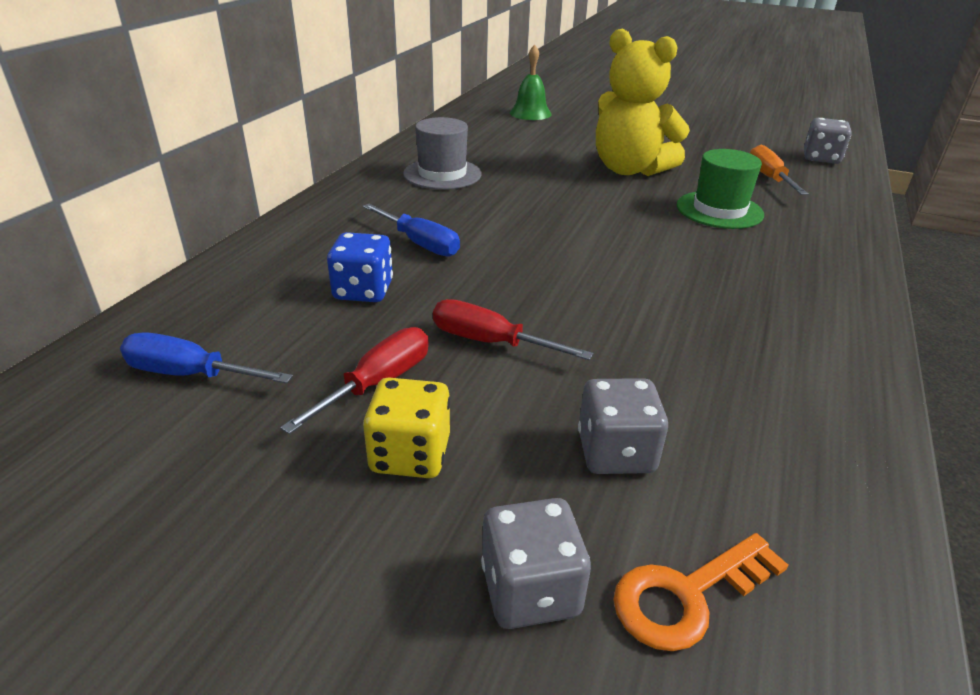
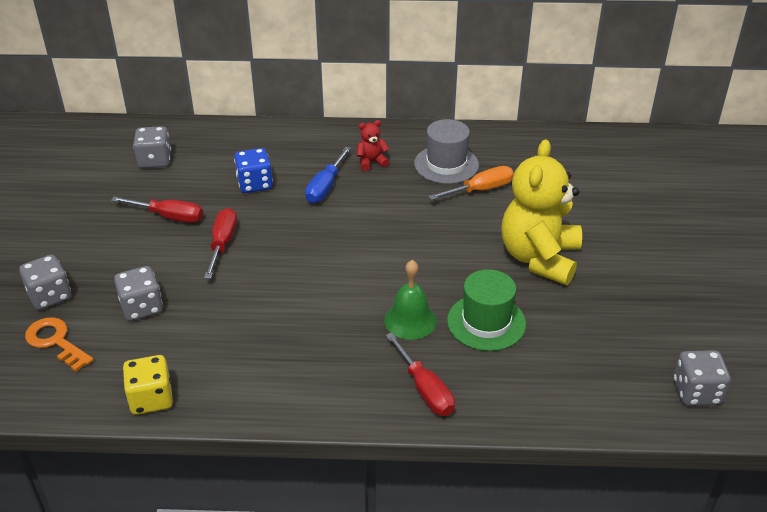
camera: 70 degrees right, 5 degrees up
blue screwdriver [120,332,293,384] -> grey dice [133,126,171,168]
yellow dice [363,378,450,478] -> yellow dice moved to [123,355,173,415]
green bell [510,45,551,120] -> green bell moved to [384,260,437,340]
orange screwdriver [750,145,808,195] -> orange screwdriver moved to [428,166,514,200]
none -> red teddy bear [356,120,389,171]
none -> red screwdriver [386,333,455,416]

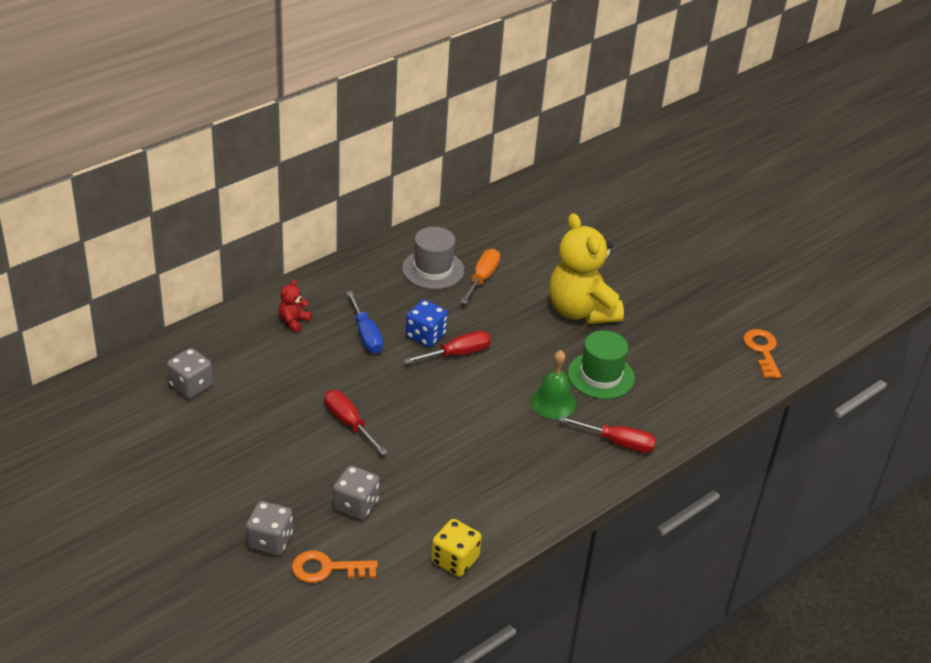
camera: 45 degrees left, 0 degrees up
red screwdriver [111,196,203,223] -> red screwdriver moved to [403,331,491,364]
blue dice [234,148,273,193] -> blue dice moved to [406,300,448,347]
red teddy bear [356,120,389,171] -> red teddy bear moved to [278,279,312,332]
grey dice [674,350,731,406] -> orange key [744,329,781,378]

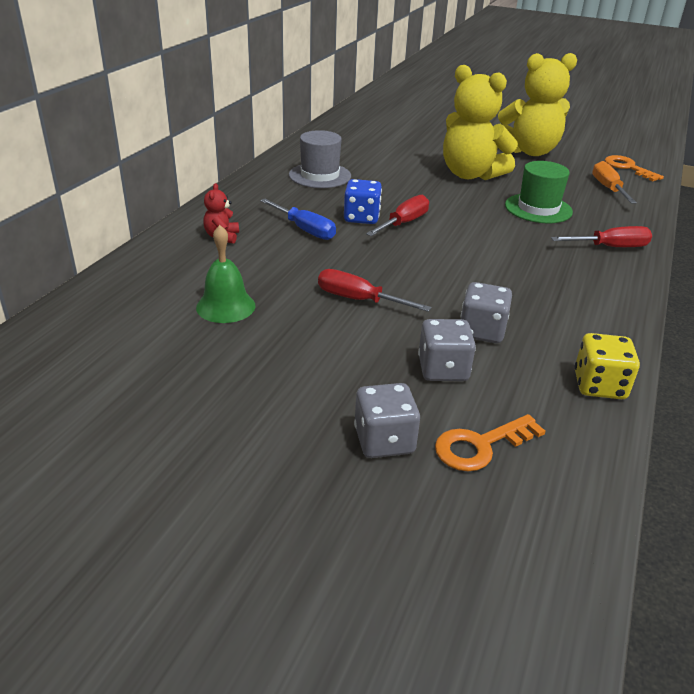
camera: 25 degrees left, 5 degrees down
grey dice [167,348,213,399] -> grey dice moved to [461,282,512,343]
orange screwdriver [461,249,500,304] -> orange screwdriver moved to [592,161,637,203]
green bell [530,350,576,419] -> green bell moved to [196,225,255,323]
none -> yellow teddy bear [498,53,577,156]

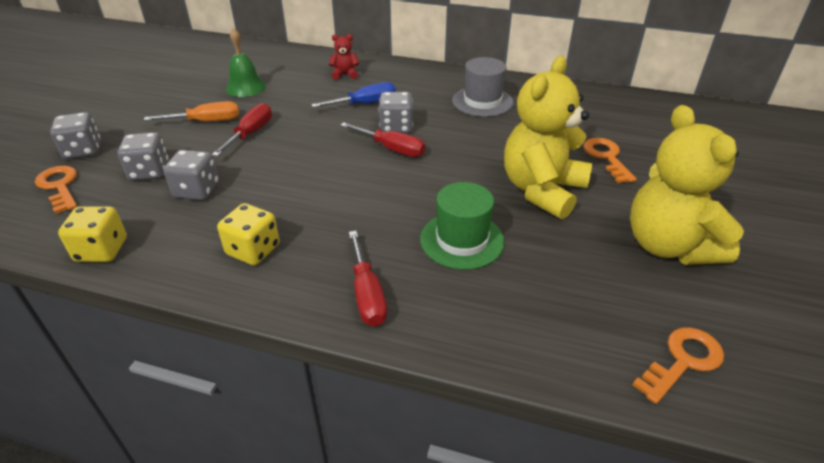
camera: 85 degrees right, 5 degrees up
blue screwdriver [260,199,336,240] -> blue screwdriver turned 150 degrees counterclockwise [311,82,396,108]
blue dice [344,179,382,224] -> grey dice [379,92,413,133]
orange screwdriver [592,161,637,203] -> orange screwdriver moved to [144,101,239,121]
none -> yellow dice [217,203,280,265]
none -> orange key [583,138,637,183]

